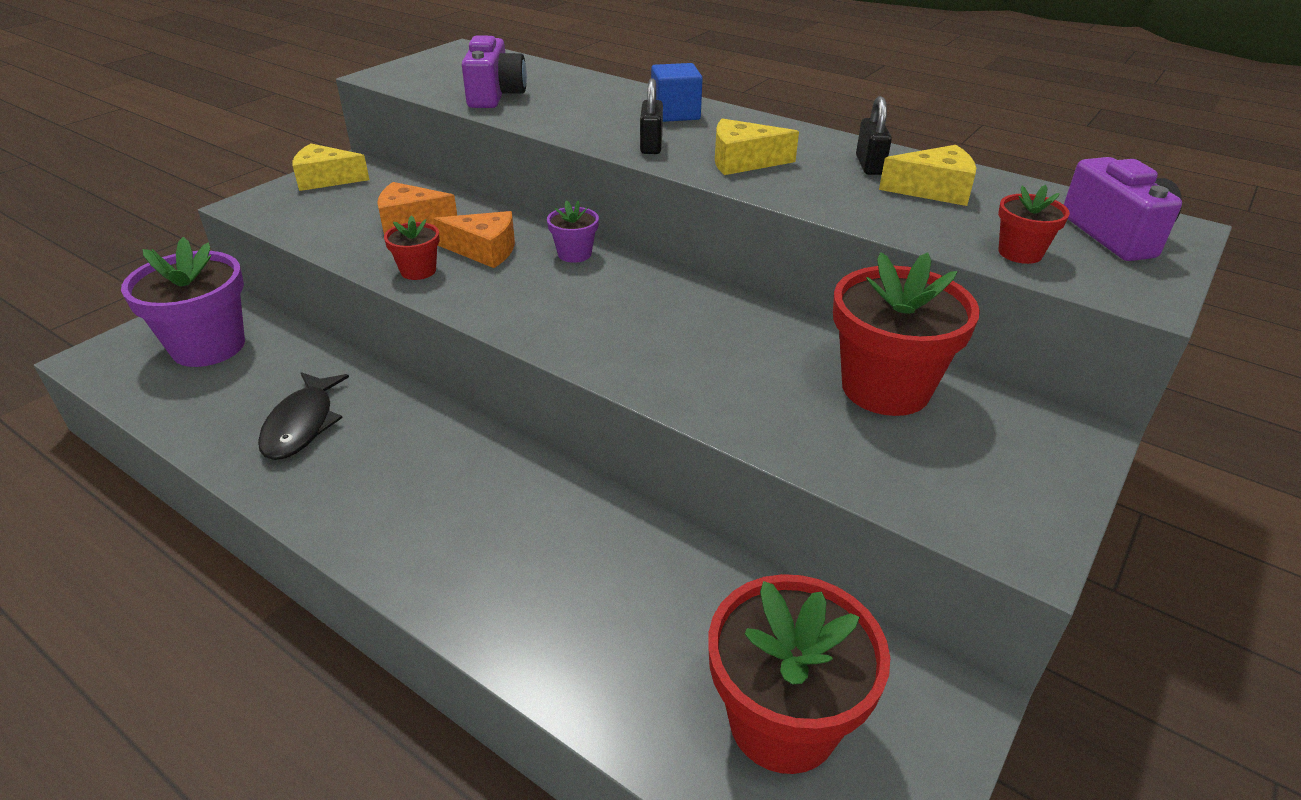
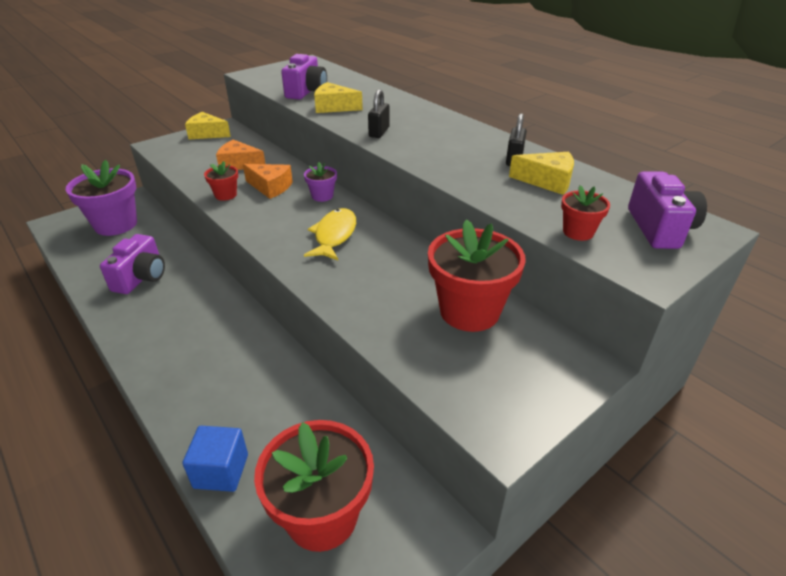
camera: 15 degrees right, 0 degrees up
black fish [258,372,349,460] -> purple camera [100,234,165,294]
blue cube [651,63,703,122] -> blue cube moved to [182,426,248,492]
yellow cheese [715,118,799,175] -> yellow cheese moved to [314,82,363,113]
none -> yellow fish [304,208,356,260]

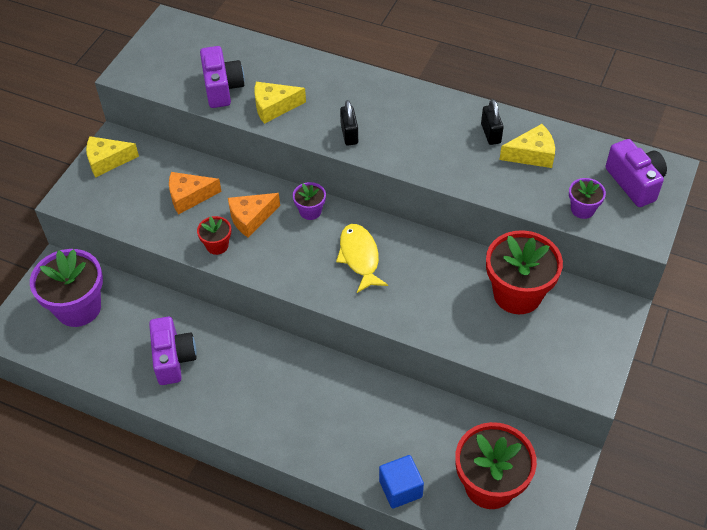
camera: 25 degrees left, 15 degrees up
orange cheese [243,164,293,199] -> orange cheese turned 150 degrees clockwise [228,193,280,238]
red flower pot [561,185,610,241] -> purple flower pot [569,178,606,219]

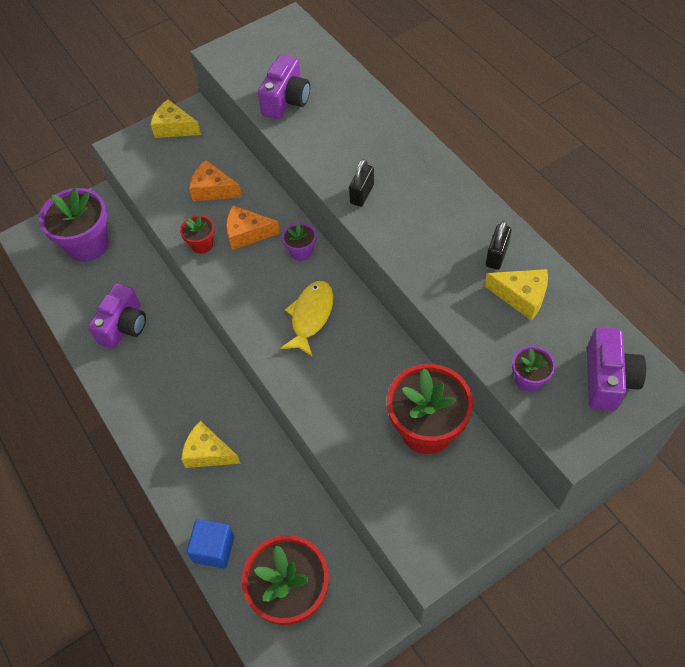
camera: 35 degrees right, 5 degrees up
yellow cheese [254,82,306,124] -> yellow cheese moved to [181,420,241,468]

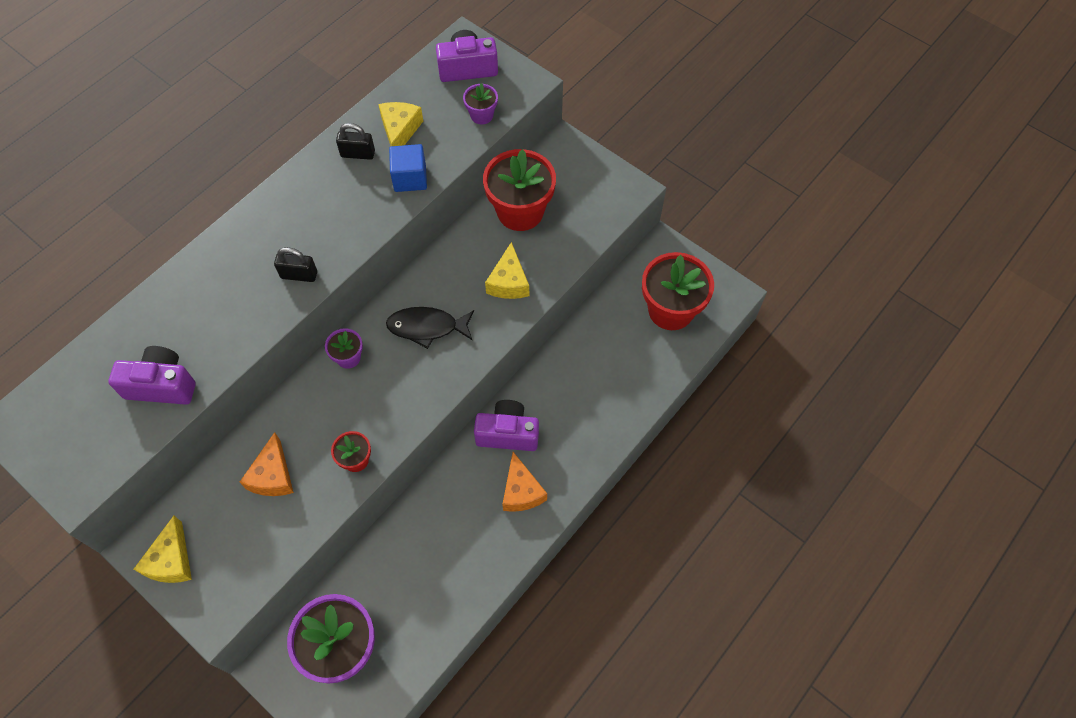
camera: 110 degrees left, 5 degrees up
purple camera [88,283,146,349] -> purple camera moved to [474,400,539,451]
yellow cheese [181,420,241,468] -> yellow cheese moved to [485,242,529,299]
blue cube [186,519,234,568] -> blue cube moved to [389,144,427,192]
orange cheese [226,205,280,250] -> orange cheese moved to [502,452,547,512]
yellow fish [280,281,333,357] -> black fish [386,307,474,349]

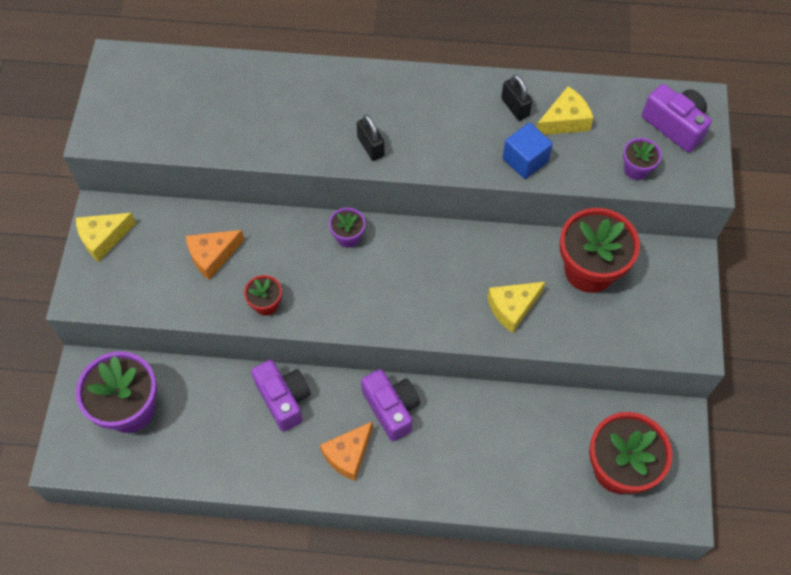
camera: 55 degrees right, 0 degrees up
purple camera [108,346,196,405] -> purple camera moved to [251,360,311,432]
black fish [386,307,474,349] -> none

